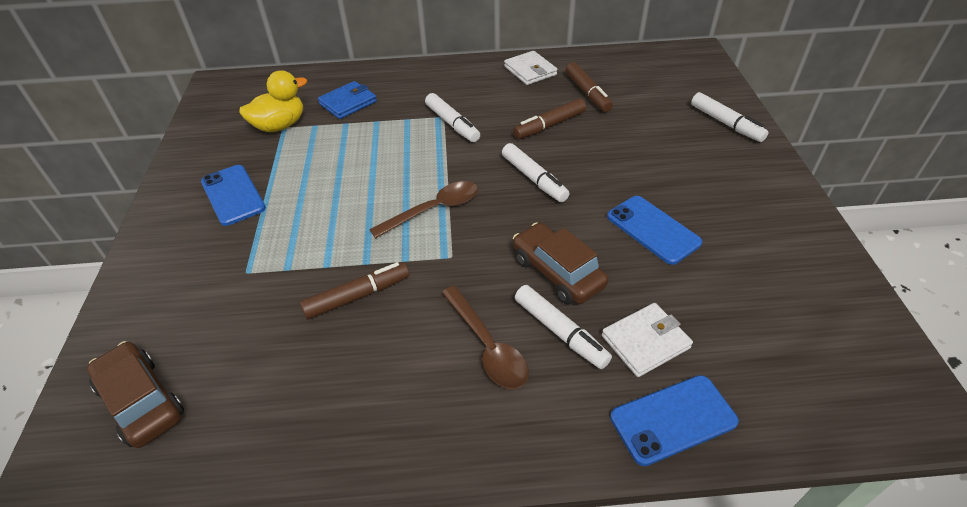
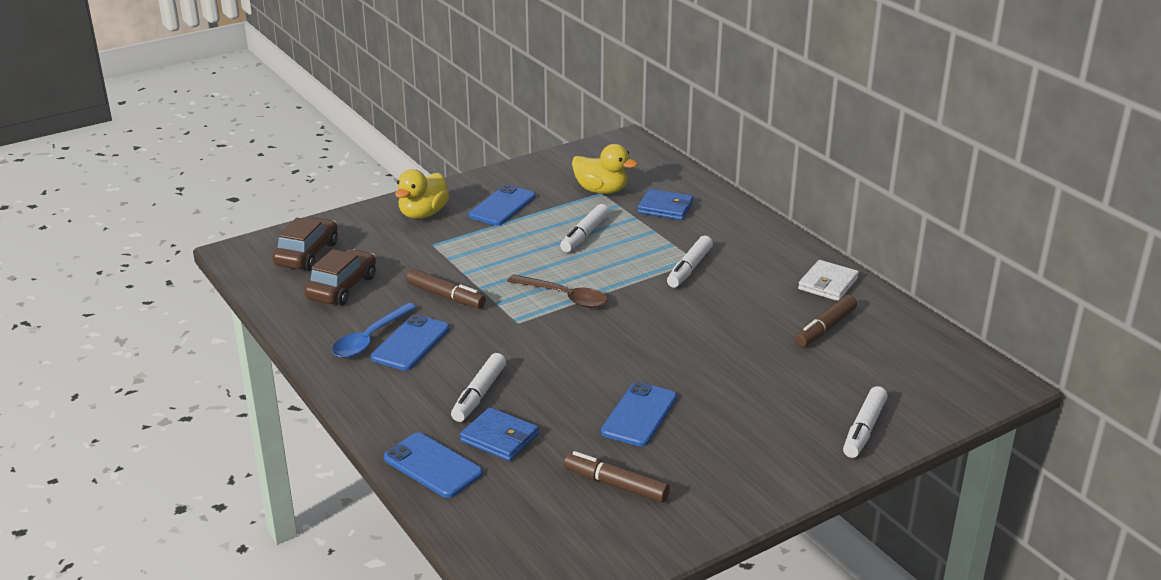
camera: 60 degrees right, 15 degrees down
brown spoon [442,286,529,389] -> none
white marker [502,143,569,202] -> white marker moved to [560,204,609,252]
brown marker [513,98,586,139] -> brown marker moved to [563,451,670,502]
brown car [513,222,609,304] -> brown car moved to [304,249,376,306]
white wallet [602,303,693,377] -> blue wallet [460,407,539,461]
none -> blue spoon [332,303,417,358]
none -> blue phone [371,314,450,370]
none -> yellow duck [395,169,449,219]

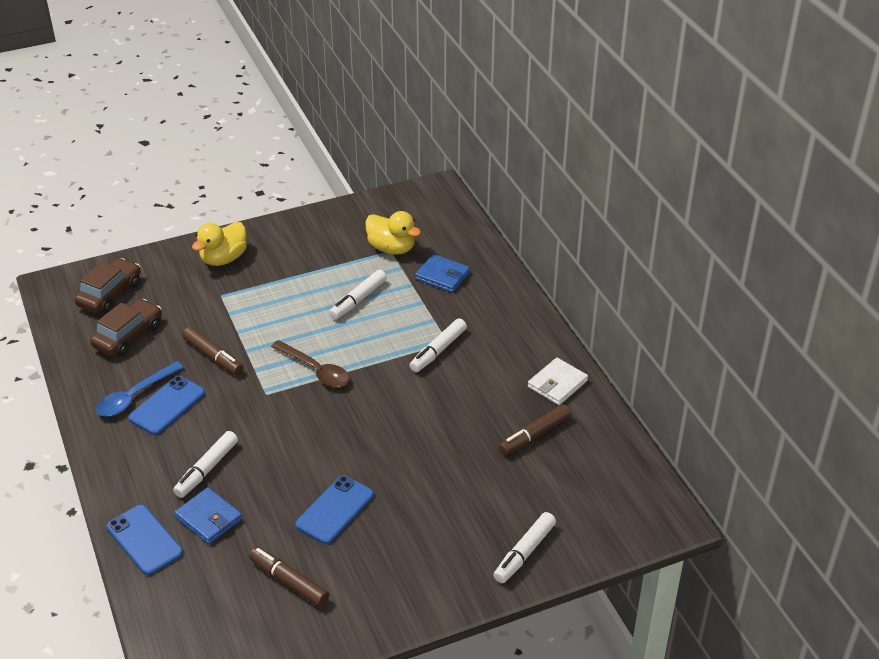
camera: 10 degrees right, 10 degrees up
blue phone [469,185,536,226] -> none

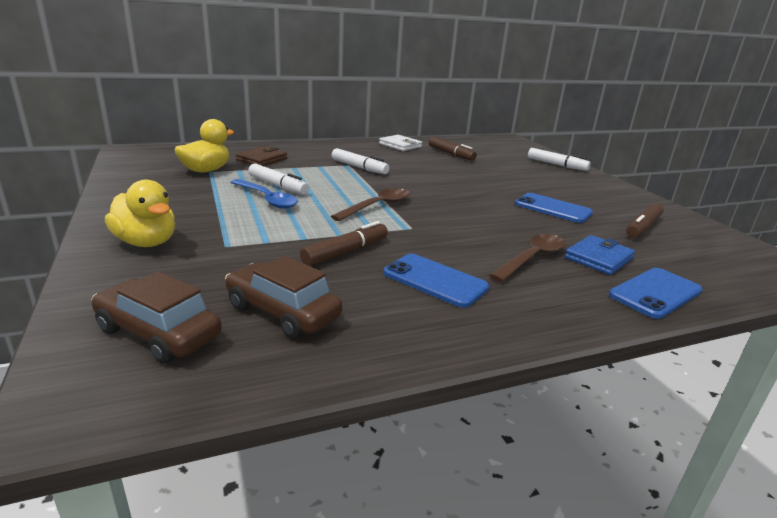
camera: 90 degrees left, 15 degrees down
blue spoon [96,361,184,416] -> blue spoon moved to [230,179,298,209]
white marker [173,431,238,498] -> brown spoon [489,234,565,282]
blue wallet [415,254,470,293] -> brown wallet [236,146,287,166]

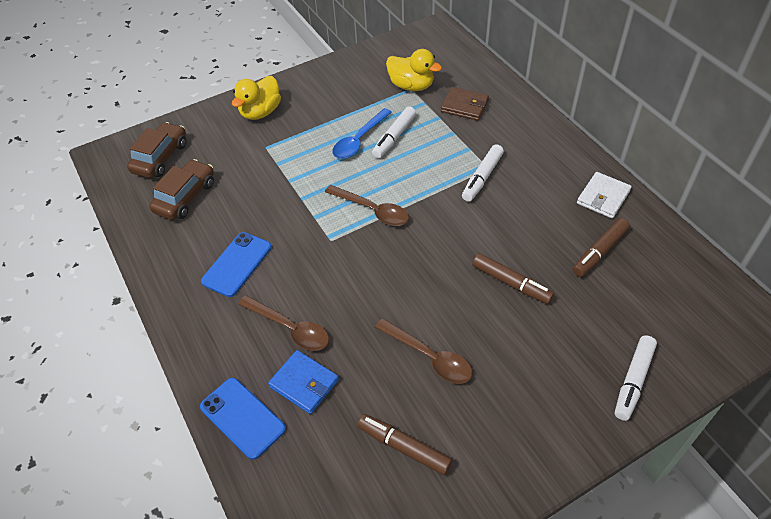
camera: 85 degrees right, 25 degrees up
brown marker [300,221,388,266] -> brown marker moved to [472,253,554,304]
blue phone [515,193,593,223] -> brown spoon [375,318,472,384]

